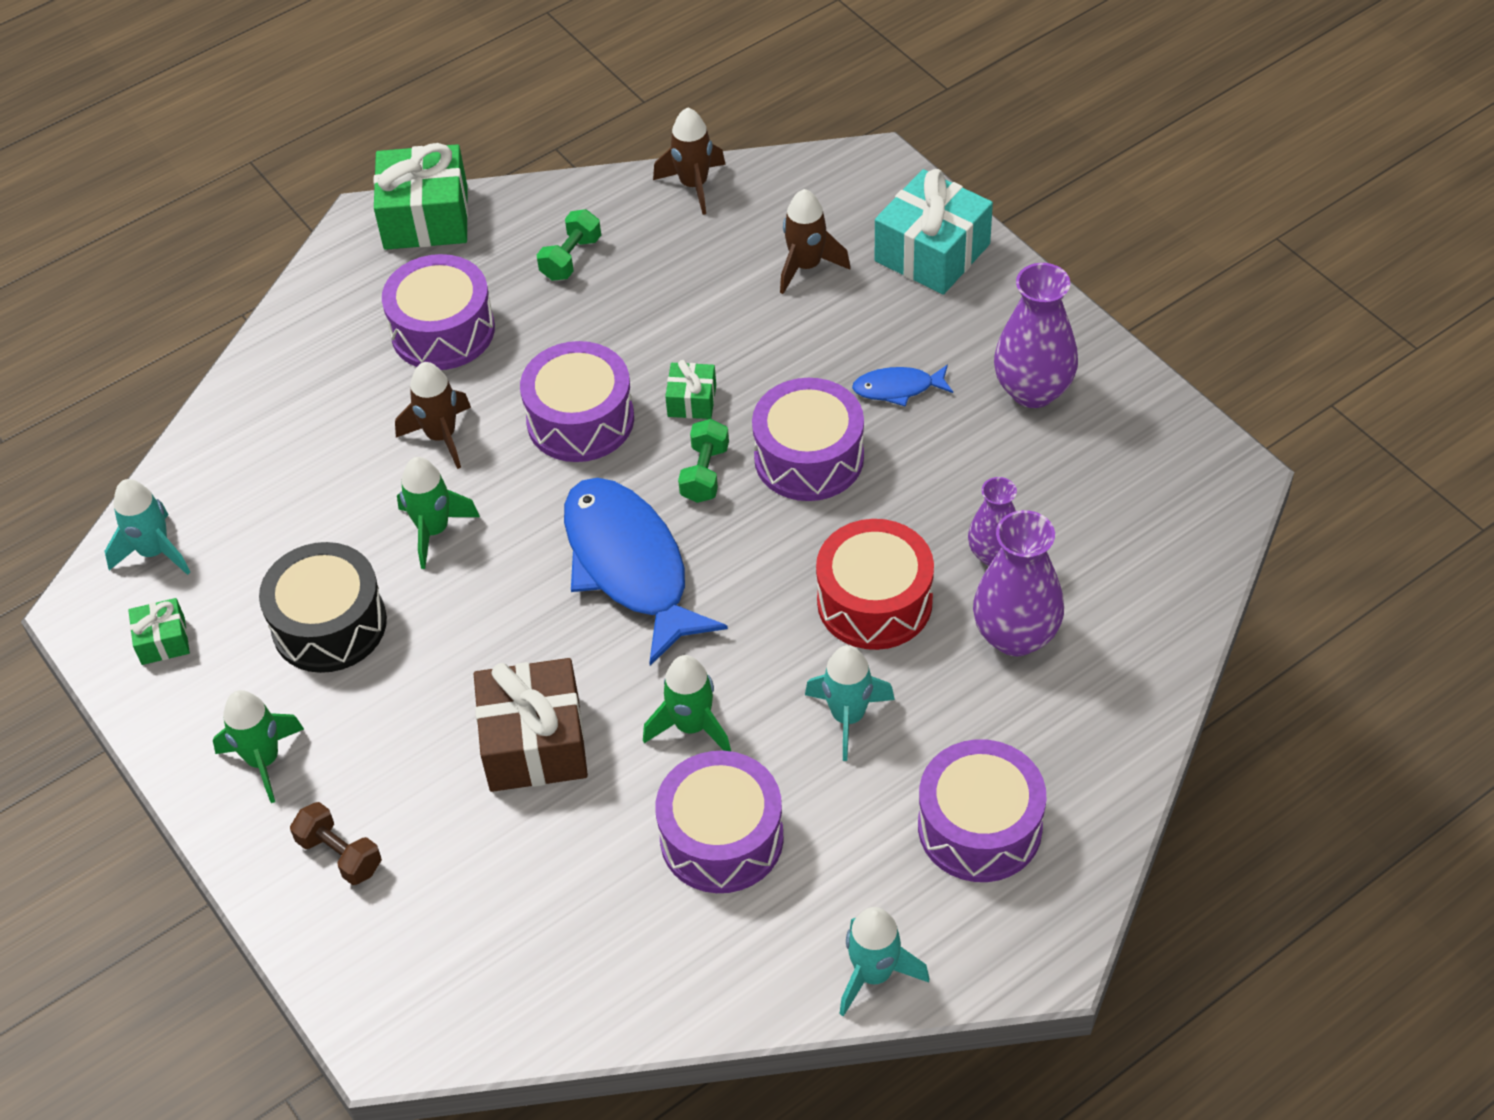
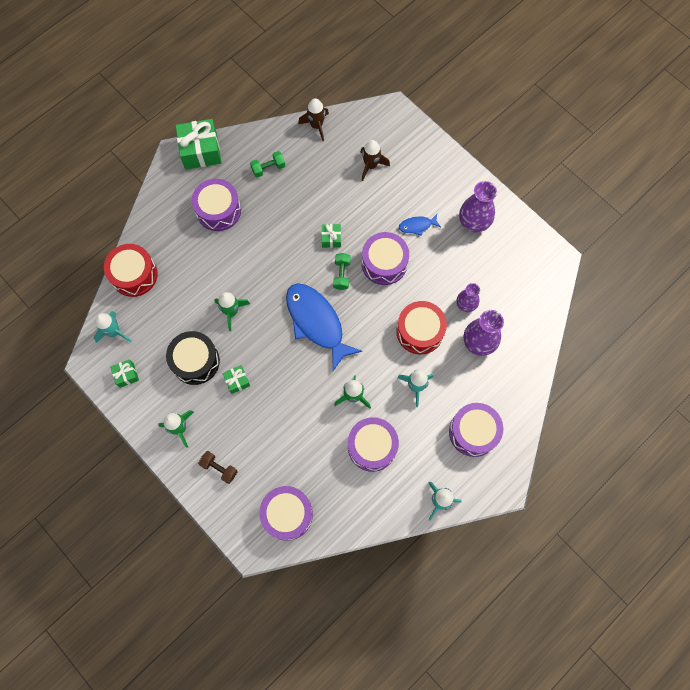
camera: 10 degrees left, 20 degrees up
brown rocket [395,362,471,469] -> none
brown gift [474,658,588,792] -> none
purple drum [520,341,634,462] -> purple drum moved to [259,486,313,541]
green dumbbell [537,209,601,281] -> green dumbbell turned 45 degrees clockwise [250,151,285,178]
turquoise gift [875,169,993,295] -> none
none -> red drum [104,244,157,297]
none -> green gift [222,365,250,394]

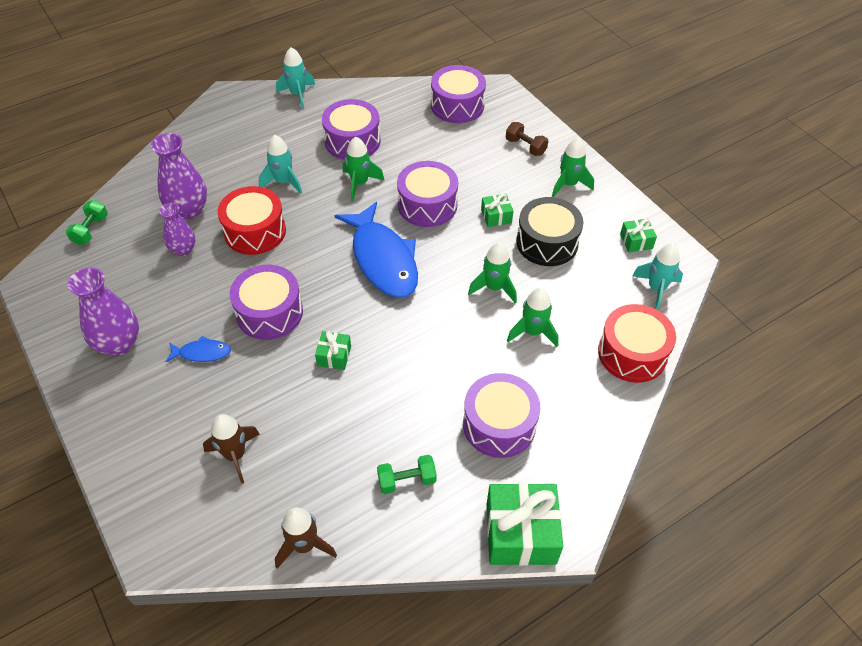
camera: 170 degrees left, 20 degrees down
green dumbbell [333,253,351,290] -> green dumbbell moved to [66,200,108,245]
purple drum [449,403,503,457] -> purple drum moved to [397,161,458,227]
none -> green rocket [507,288,559,347]

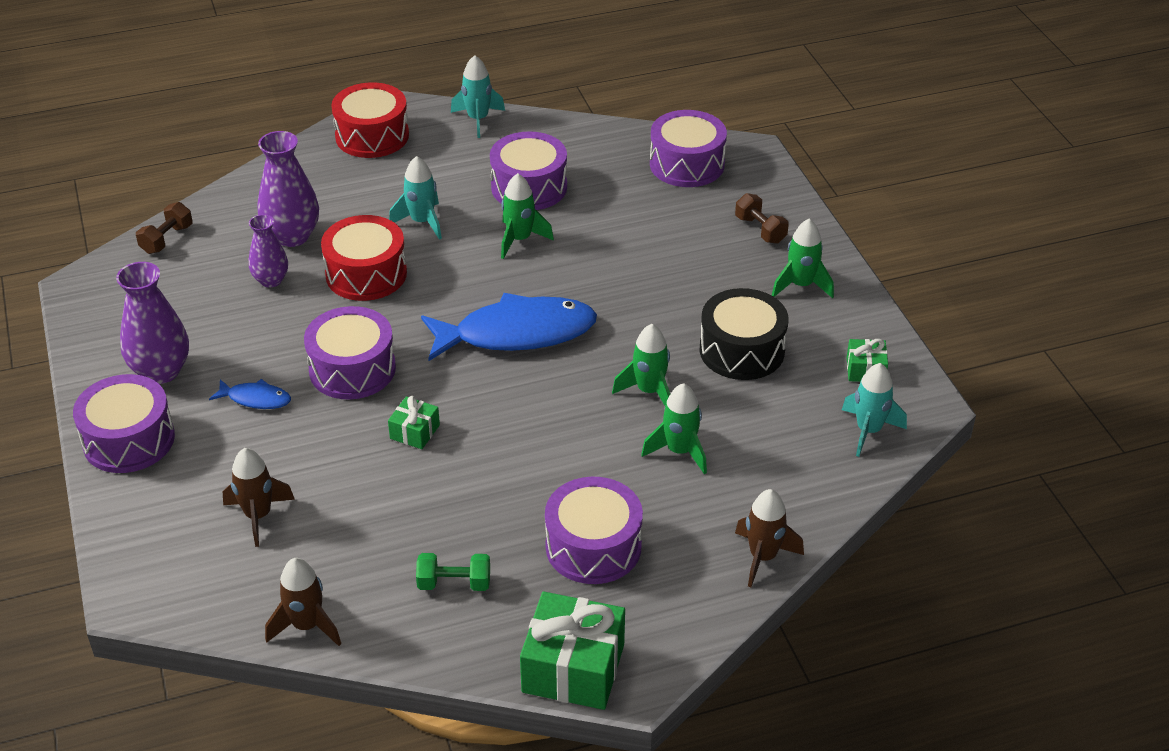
camera: 15 degrees right, 10 degrees down
green dumbbell [66,200,108,245] -> brown dumbbell [136,202,192,254]
blue fish [335,202,418,298] -> blue fish turned 90 degrees counterclockwise [421,293,597,361]
purple drum [397,161,458,227] -> purple drum moved to [73,374,175,473]
green gift [481,194,513,227] -> none
red drum [598,304,676,383] -> red drum moved to [331,82,409,158]
none -> brown rocket [735,489,804,587]

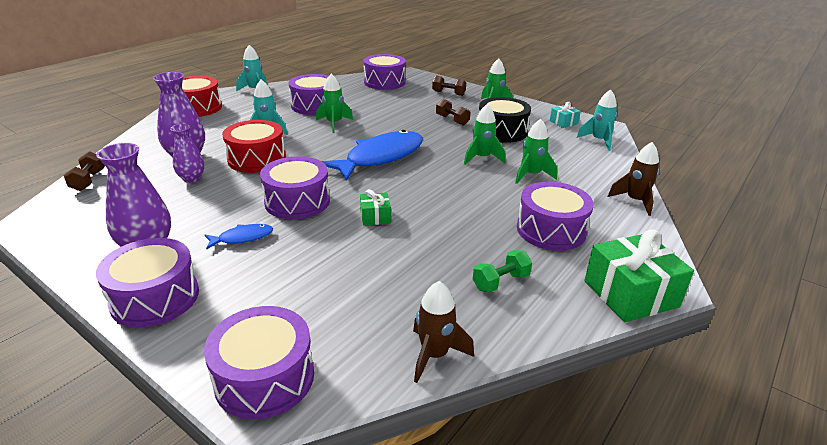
camera: 35 degrees left, 10 degrees down
brown rocket [223,448,295,547] -> none
green gift [847,339,888,382] -> turquoise gift [550,102,581,128]
none -> purple drum [204,306,314,420]
none -> brown dumbbell [436,99,471,126]

